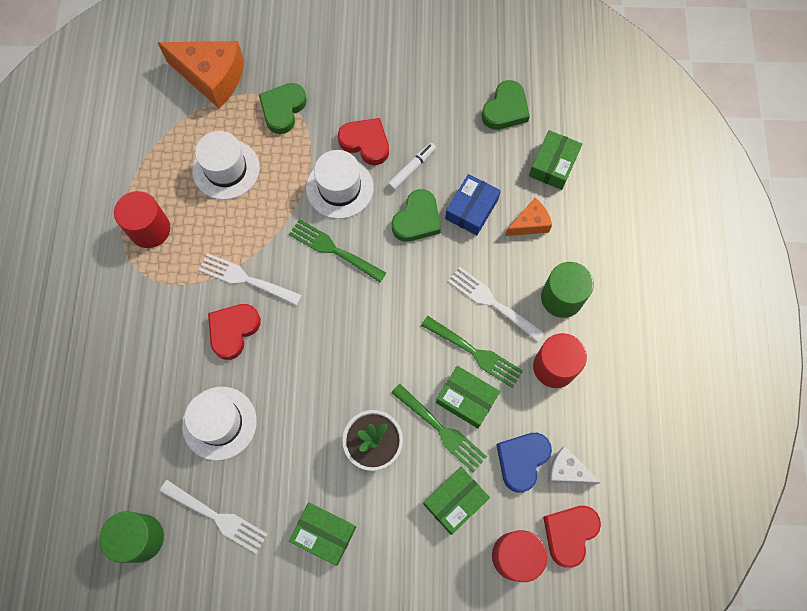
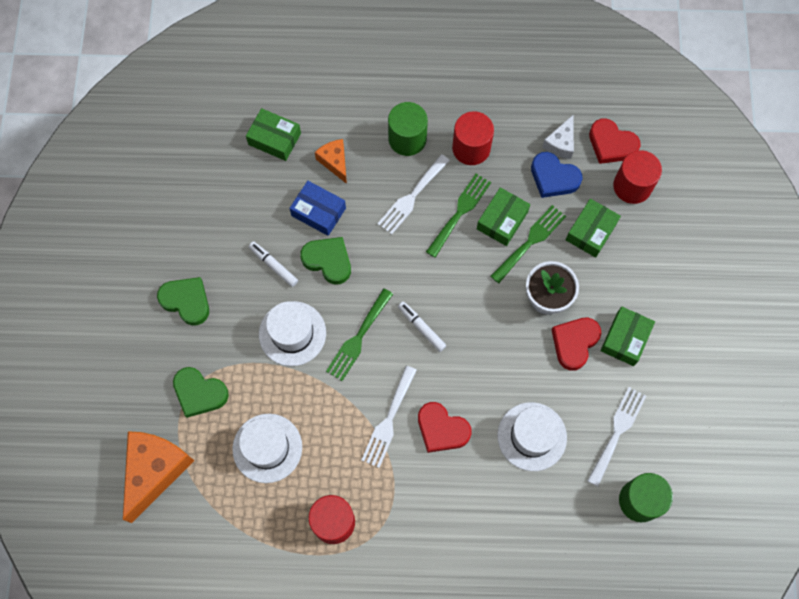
camera: 90 degrees left, 0 degrees up
red heart [338,118,389,165] -> red heart moved to [551,318,601,370]
green box [423,467,490,535] -> green box turned 75 degrees clockwise [566,199,621,258]
green heart [482,80,530,129] -> green heart moved to [157,277,209,326]
none -> white marker [398,301,446,352]

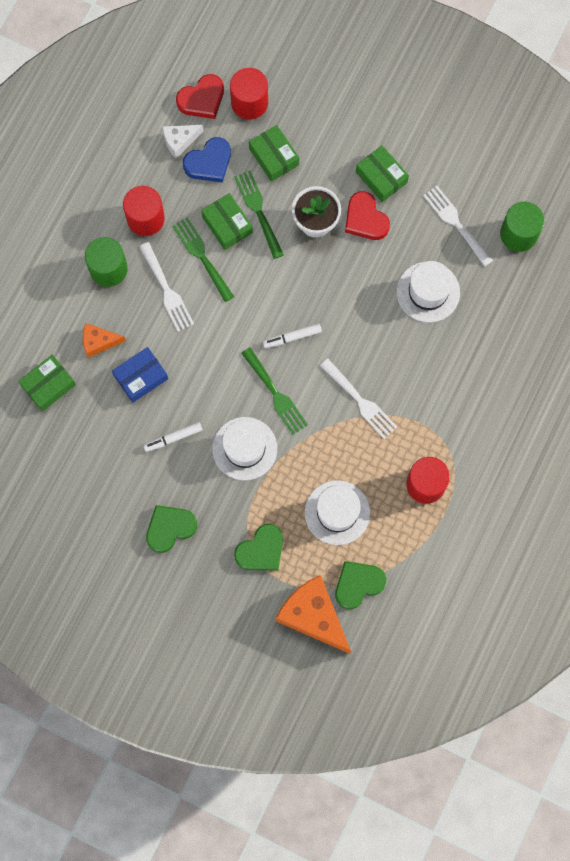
camera: 65 degrees left, 5 degrees up
green heart [300,237,351,285] -> green heart moved to [335,561,386,609]
red heart [418,402,472,453] -> none
white cheese [542,115,574,159] -> white cheese turned 105 degrees clockwise [162,125,204,159]

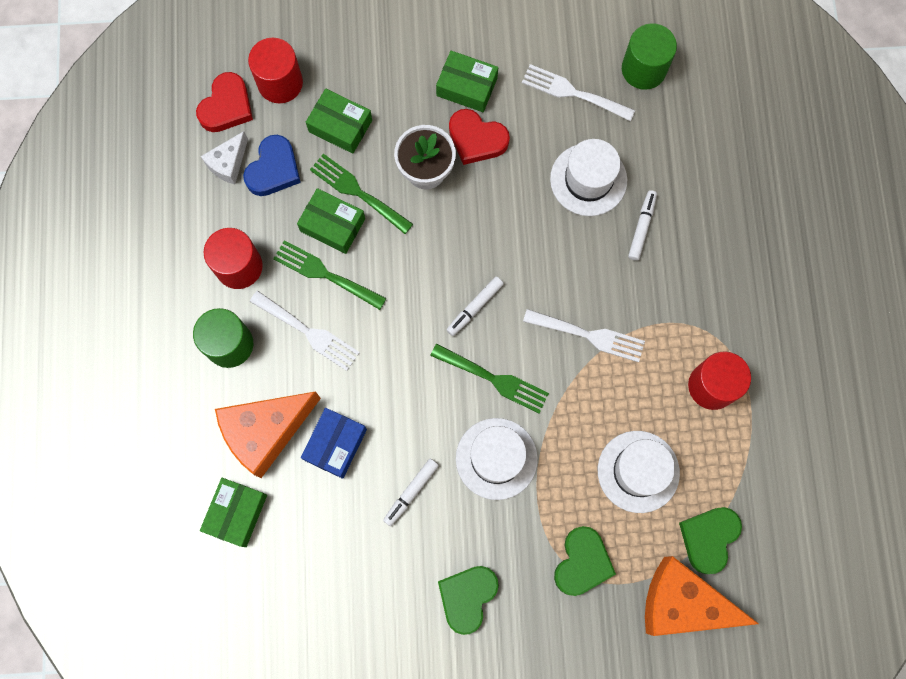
camera: 30 degrees left, 0 degrees up
orange cheese [83,323,126,358] -> orange cheese [215,391,321,478], size x1.88
none -> white marker [628,190,657,261]

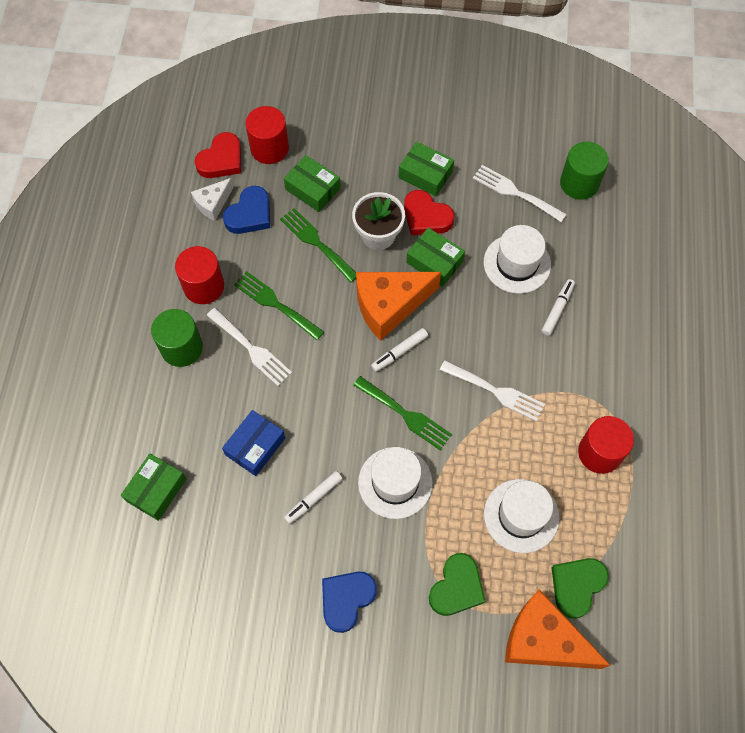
camera: 10 degrees right, 10 degrees down
orange cheese [215,391,321,478] -> orange cheese moved to [356,272,441,341]
green box [297,188,365,254] -> green box moved to [406,228,465,287]
green heart [438,566,499,635] -> blue heart [322,572,377,633]

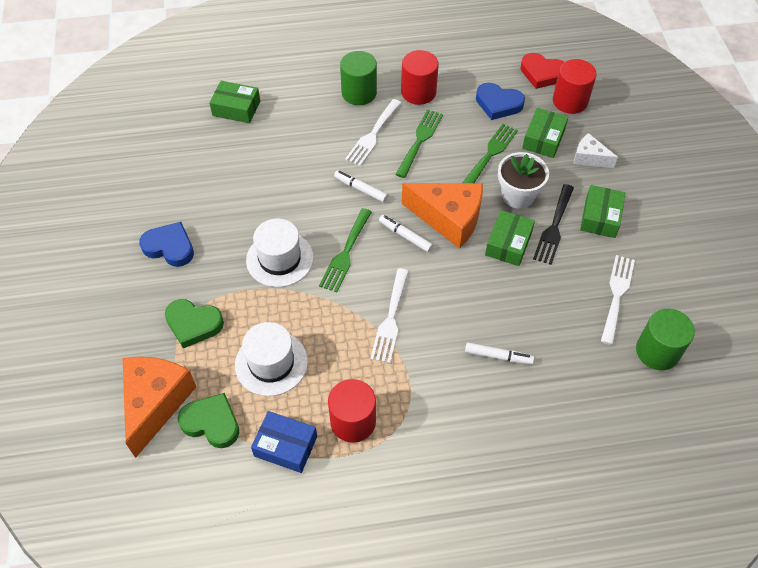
camera: 75 degrees right, 10 degrees down
white cheese [191,178,234,221] -> white cheese moved to [574,133,618,168]
blue box [222,410,285,476] -> blue box moved to [251,411,317,473]
white marker [284,471,343,524] -> white marker moved to [334,170,388,203]
orange cheese [356,272,441,341] -> orange cheese turned 150 degrees clockwise [402,183,483,249]
red heart [404,190,454,235] -> black fork [533,184,574,265]
white hat [484,225,551,294] -> none

